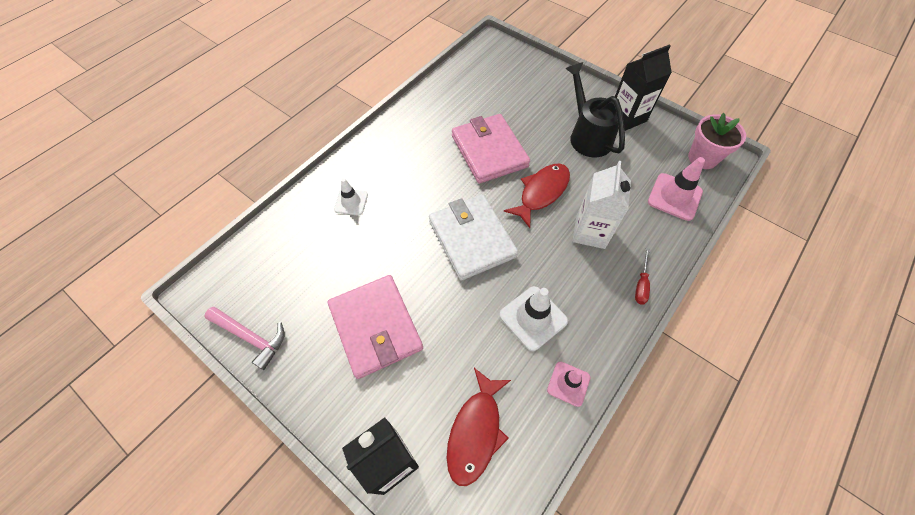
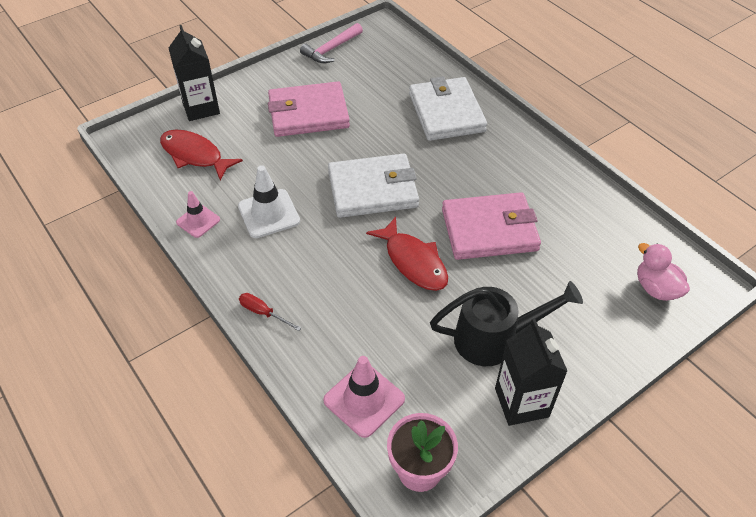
camera: 105 degrees right, 10 degrees down
white traffic cone [334,178,368,216] -> white wallet [409,77,487,141]
white carton [573,161,631,249] -> none
none -> pink duck [637,243,690,301]

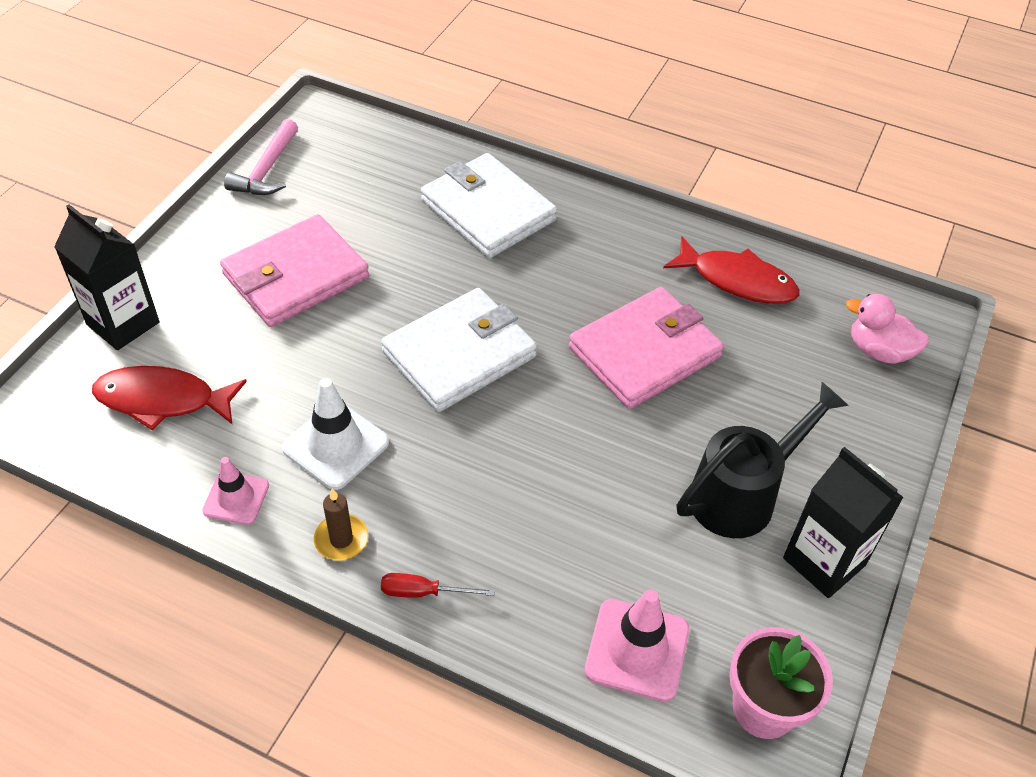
camera: 30 degrees left, 0 degrees up
red fish [366,217,448,291] -> red fish moved to [663,236,799,304]
none -> brown candle [313,488,369,561]

